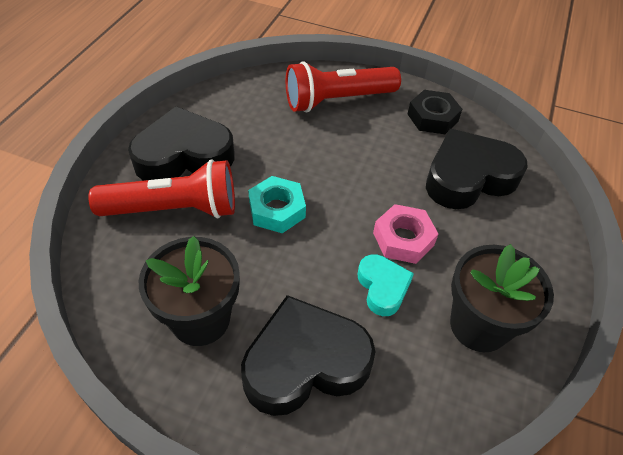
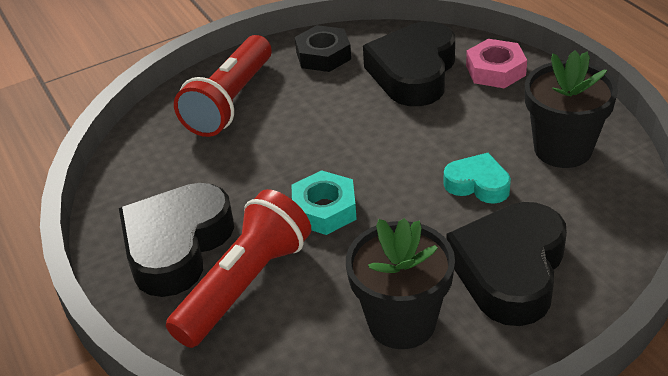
camera: 45 degrees left, 10 degrees down
pink nut [373,204,438,264] -> pink nut moved to [466,39,527,88]

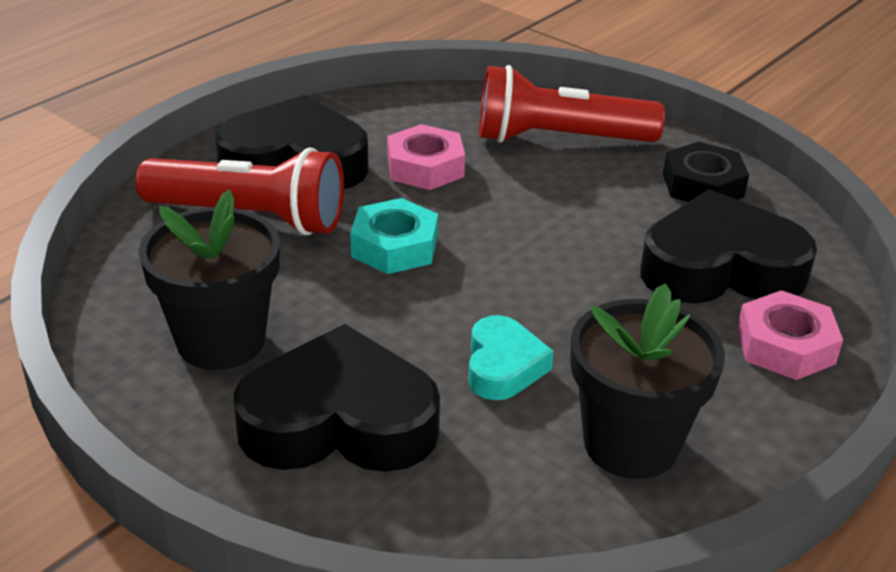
camera: 65 degrees right, 5 degrees down
none -> pink nut [387,124,465,190]

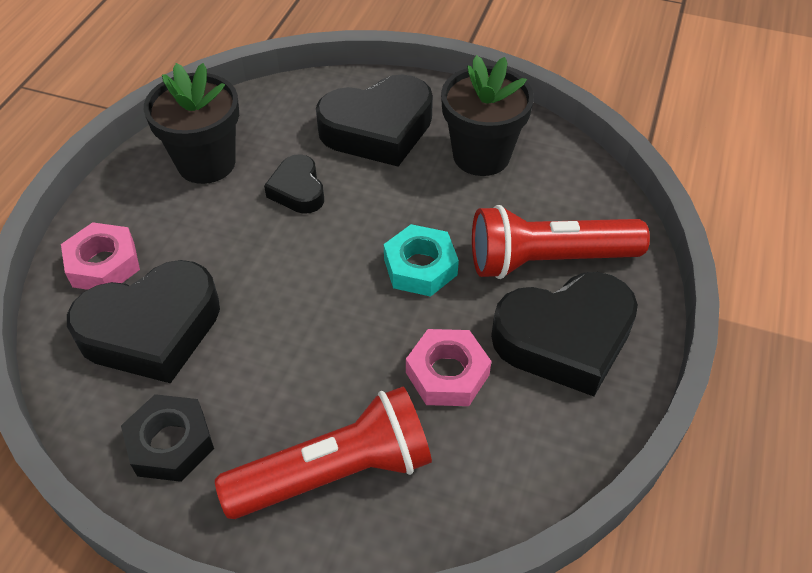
camera: 160 degrees right, 15 degrees up
turquoise heart [468,315,554,400] -> black heart [264,154,324,214]

